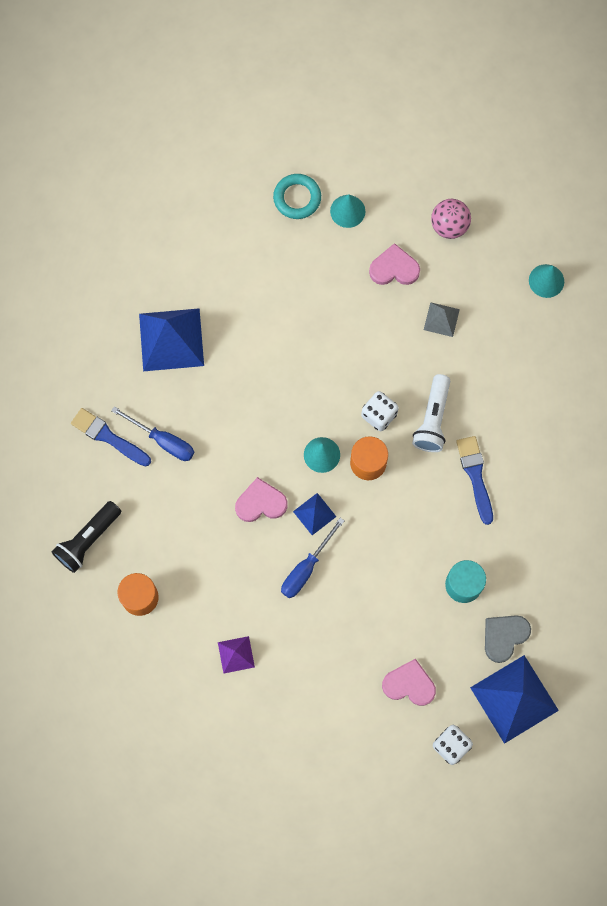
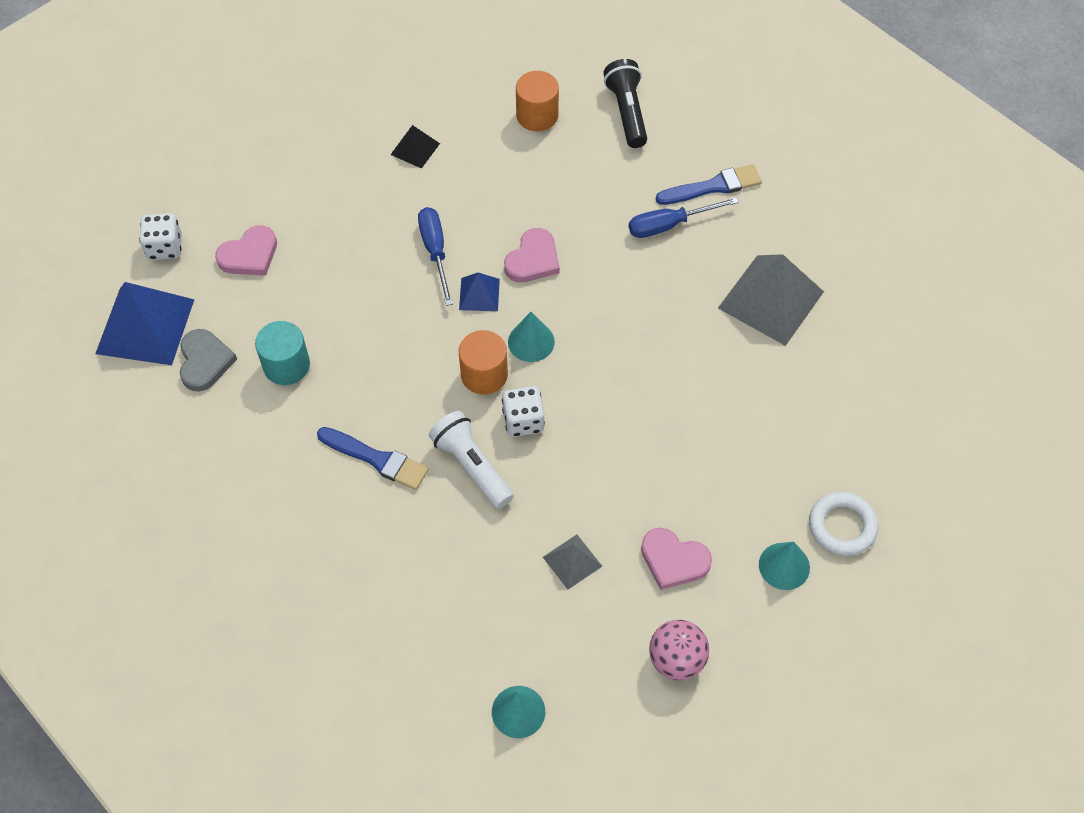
camera: 130 degrees right, 15 degrees down
blue pyramid [139,308,204,371] -> grey pyramid [718,254,824,346]
purple pyramid [218,636,255,674] -> black pyramid [391,125,440,169]
turquoise ring [273,174,321,219] -> white ring [809,492,878,556]
pink heart [369,243,420,285] -> pink heart turned 75 degrees clockwise [641,528,712,590]

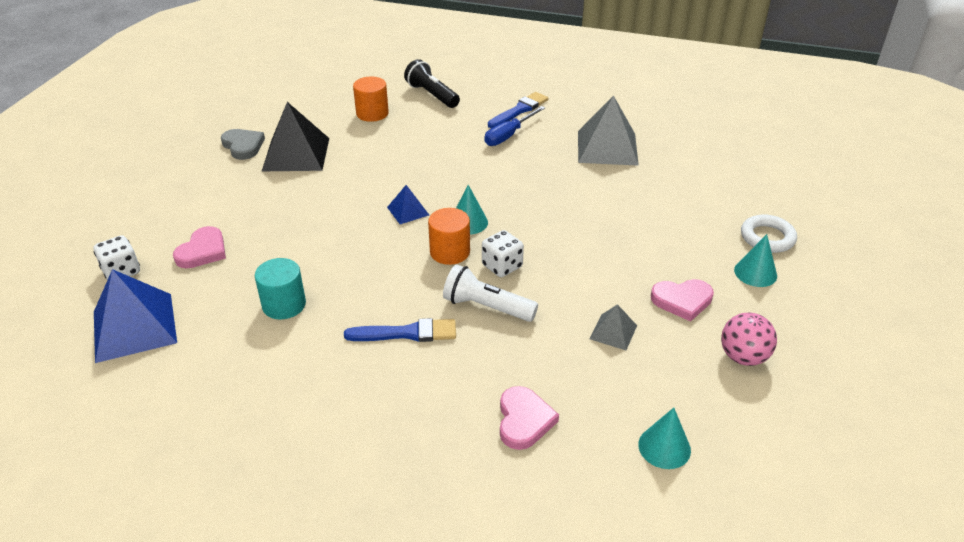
camera: 30 degrees left, 20 degrees down
grey heart [180,329,237,392] -> grey heart moved to [221,129,265,160]
black pyramid [391,125,440,169] -> black pyramid [262,102,329,171], size x2.01
blue screwdriver [418,207,453,306] -> none
pink heart [504,228,560,282] -> pink heart moved to [500,386,559,450]

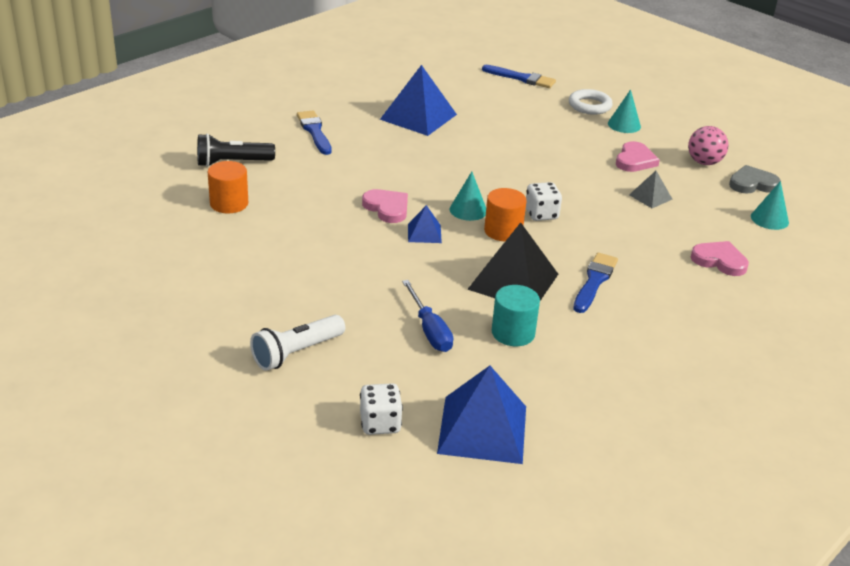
camera: 65 degrees left, 5 degrees down
pink heart [173,226,226,269] -> pink heart moved to [362,189,408,223]
grey heart [221,129,265,160] -> grey heart moved to [729,165,781,194]
black pyramid [262,102,329,171] -> black pyramid moved to [467,222,558,301]
white flashlight [443,264,538,322] -> white flashlight moved to [250,315,345,371]
blue screwdriver [484,106,545,146] -> blue screwdriver moved to [402,280,453,352]
grey pyramid [578,95,639,166] -> blue pyramid [380,65,457,136]
none -> blue brush [482,65,556,88]

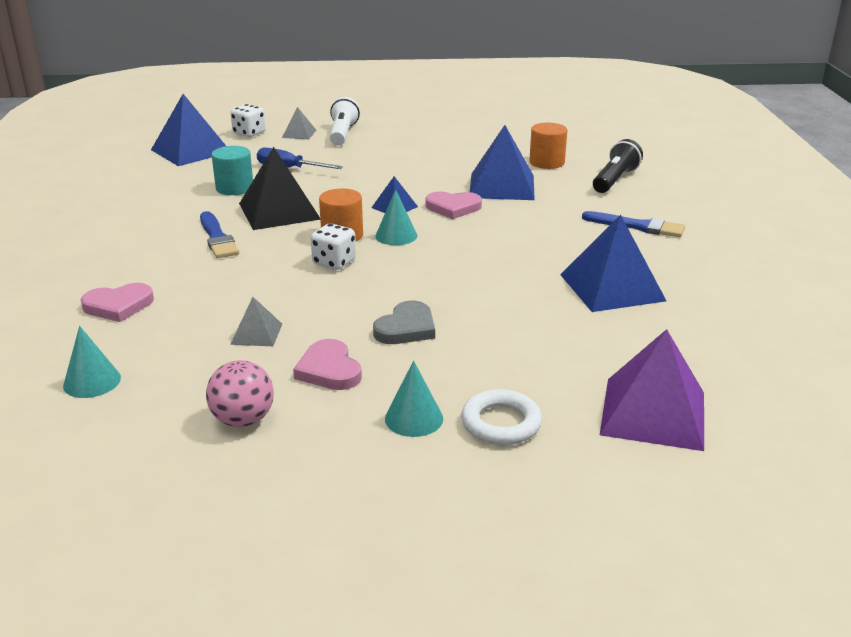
camera: 135 degrees right, 5 degrees down
blue brush [482,65,556,88] -> purple pyramid [600,329,704,451]
grey heart [729,165,781,194] -> grey heart moved to [373,300,435,344]
none -> grey pyramid [282,107,316,140]
none -> blue pyramid [470,125,535,200]

